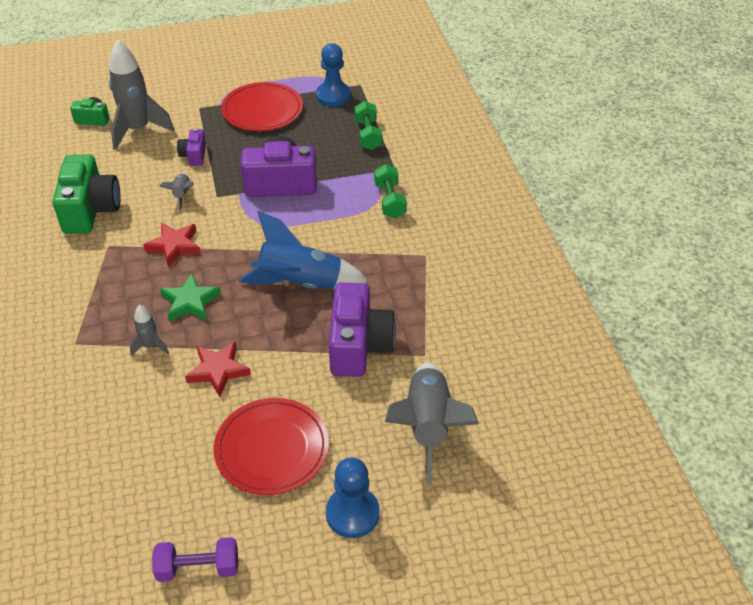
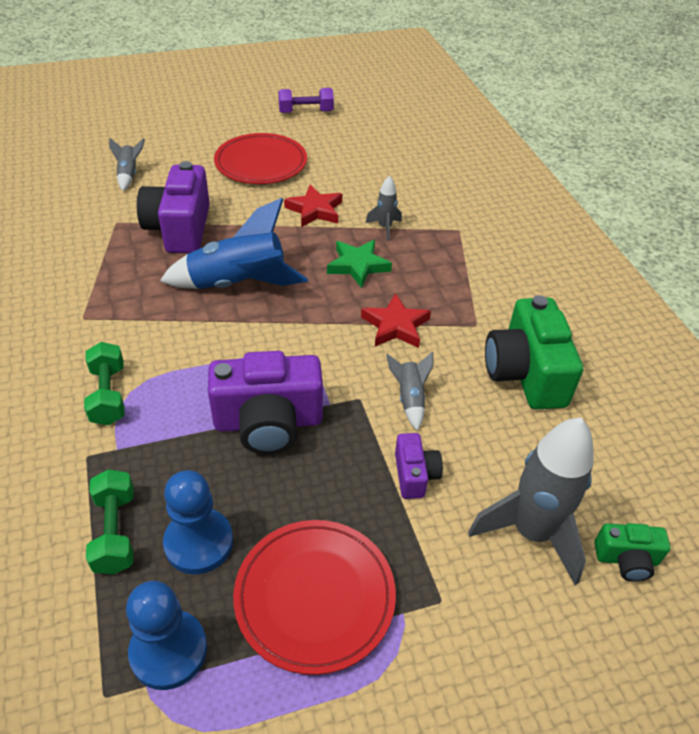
camera: 175 degrees right, 0 degrees up
blue pawn [326,458,380,538] -> blue pawn moved to [163,470,233,574]
grey rocket [385,362,479,484] -> grey rocket [109,138,145,191], size x0.48

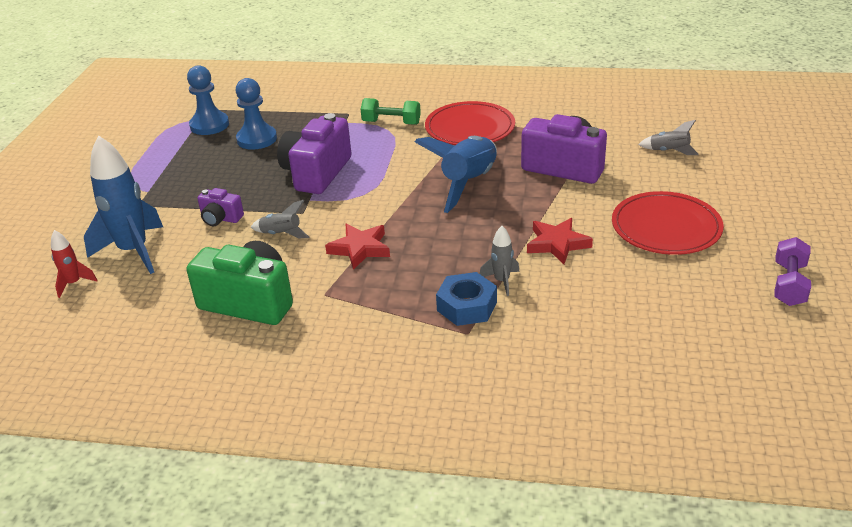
camera: 120 degrees right, 10 degrees down
green dumbbell [86,469,134,575] -> none
red plate [233,520,396,675] -> red plate moved to [425,101,515,145]
green star [327,240,392,288] -> none
grey rocket [468,417,594,585] -> blue rocket [84,135,163,274]
green camera [594,523,670,582] -> red rocket [51,230,98,298]
none -> blue nut [436,272,497,326]

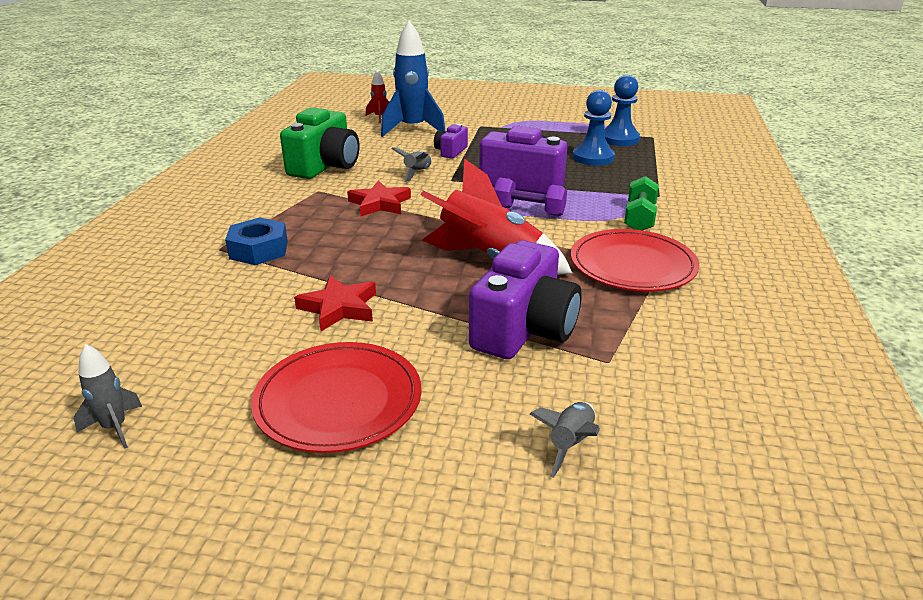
camera: 90 degrees right, 5 degrees down
blue rocket [415,136,497,213] -> red rocket [421,158,572,275]
grey rocket [480,226,519,296] -> grey rocket moved to [74,344,142,449]
purple dumbbell [774,237,811,306] -> purple dumbbell moved to [494,177,567,216]

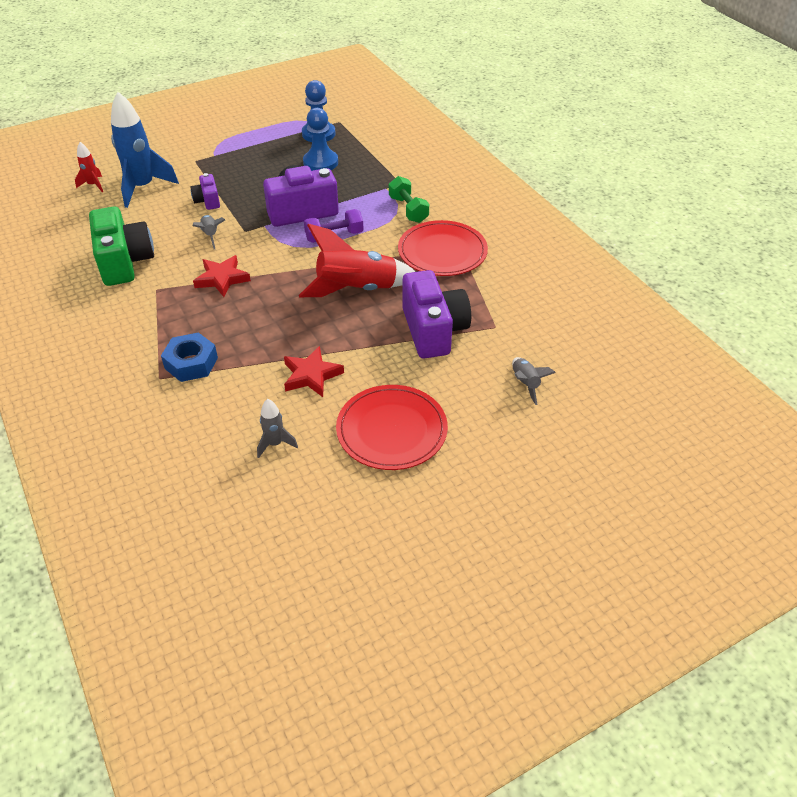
camera: 40 degrees left, 15 degrees up
grey rocket [74,344,142,449] -> grey rocket moved to [257,399,298,458]

